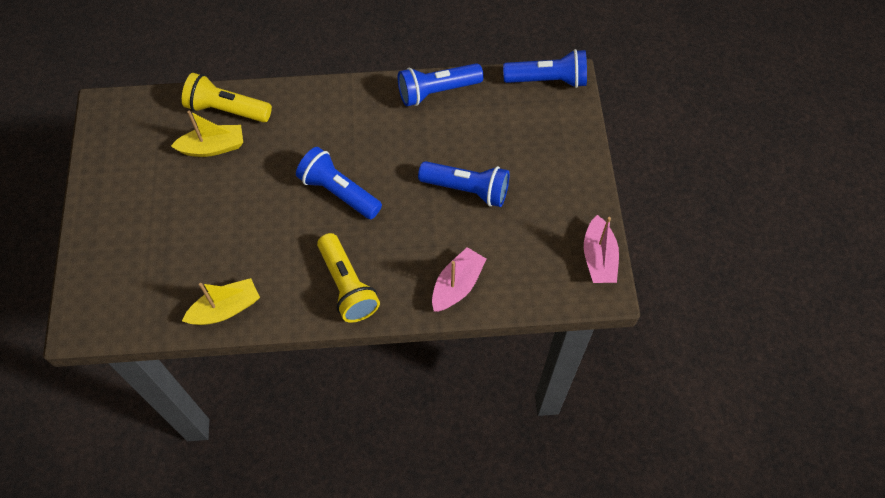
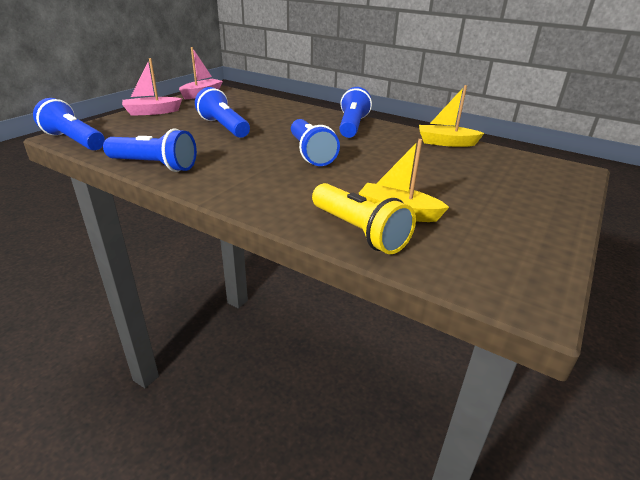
camera: 145 degrees left, 30 degrees down
yellow flashlight [317,233,380,323] -> blue flashlight [339,87,372,138]
pink boat [432,247,486,312] -> pink boat moved to [122,58,182,116]

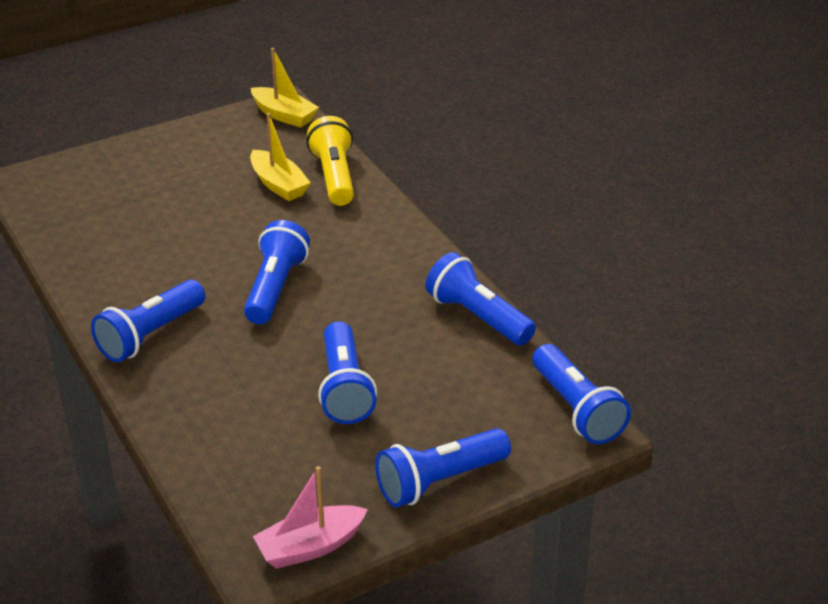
camera: 150 degrees left, 5 degrees up
pink boat [122,58,182,116] -> blue flashlight [375,428,511,507]
yellow boat [419,85,484,147] -> yellow boat moved to [251,48,319,128]

